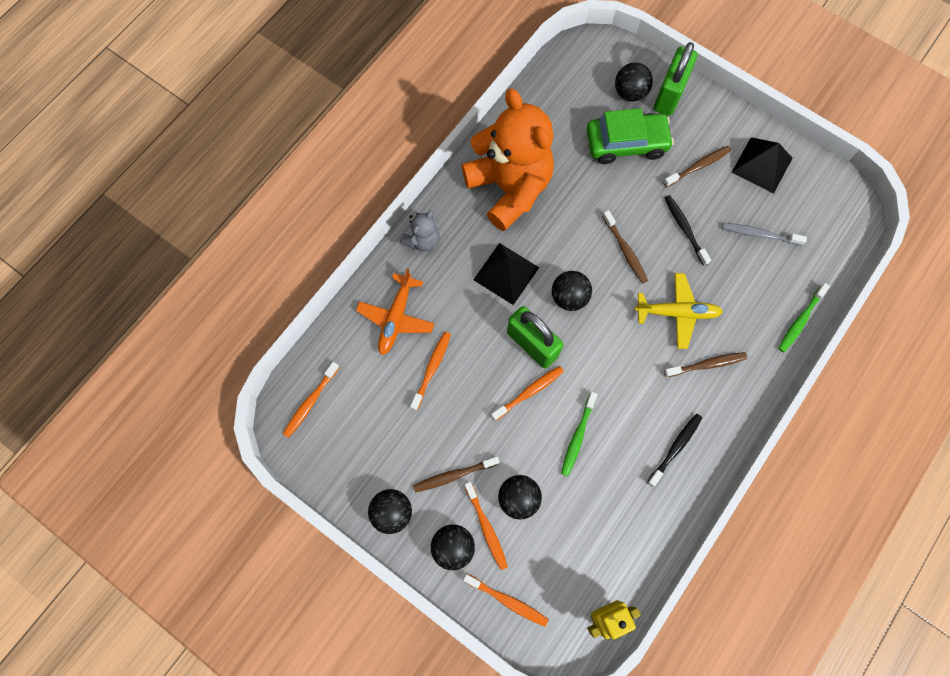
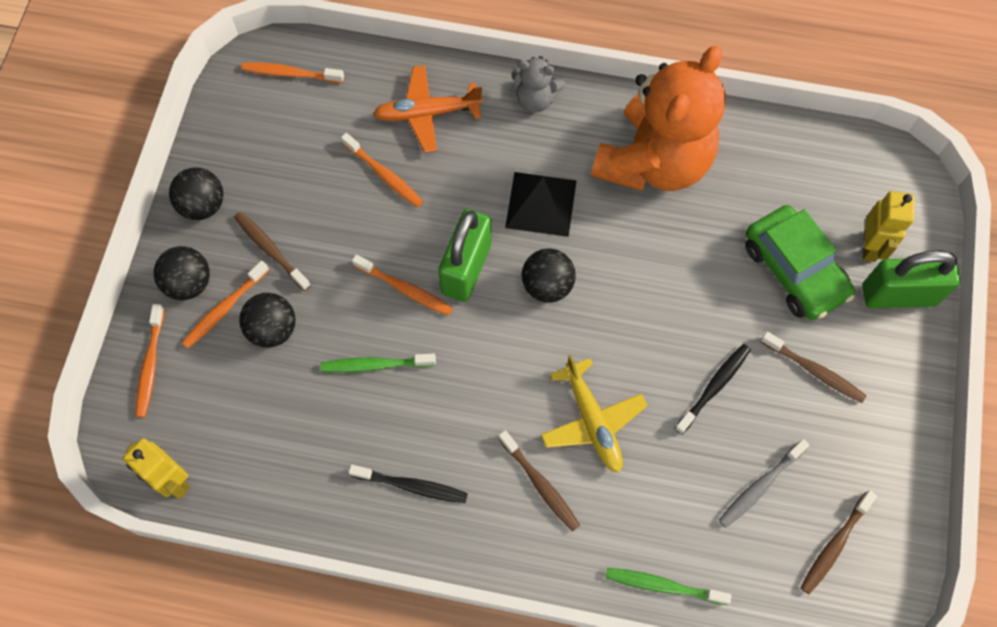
camera: 65 degrees right, 5 degrees down
orange toothbrush [410,332,451,411] -> orange toothbrush turned 45 degrees clockwise [341,133,424,208]
brown toothbrush [602,210,648,284] -> brown toothbrush moved to [801,490,877,594]
black ball [615,62,653,102] -> yellow robot [863,191,915,262]
grey toothbrush [722,223,807,246] -> grey toothbrush turned 120 degrees counterclockwise [719,439,810,528]
black pyramid [732,137,793,194] -> none

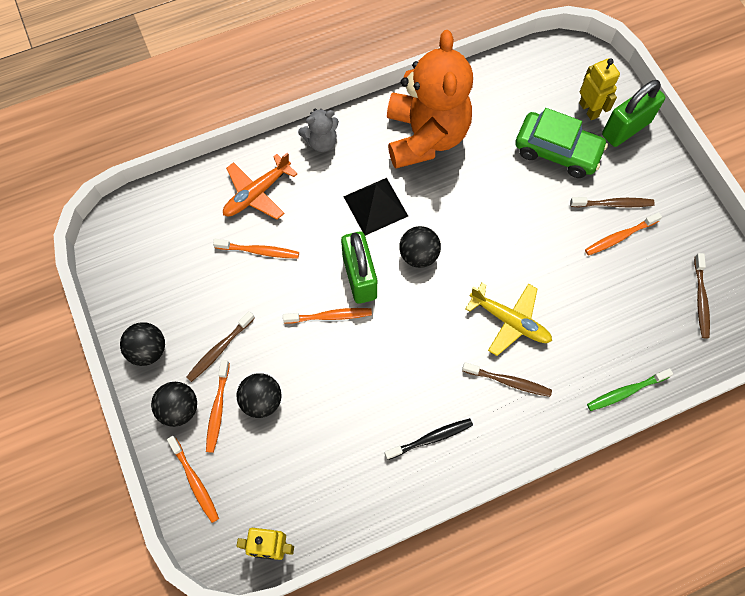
camera: 35 degrees left, 0 degrees up
brown toothbrush [234,212,311,291] -> brown toothbrush turned 60 degrees counterclockwise [186,311,255,382]
orange toothbrush [241,62,344,83] -> orange toothbrush moved to [585,212,662,256]
green toothbrush [320,353,436,373] -> none
black toothbrush [674,344,751,435] -> none
grey toothbrush [719,439,810,528] -> none

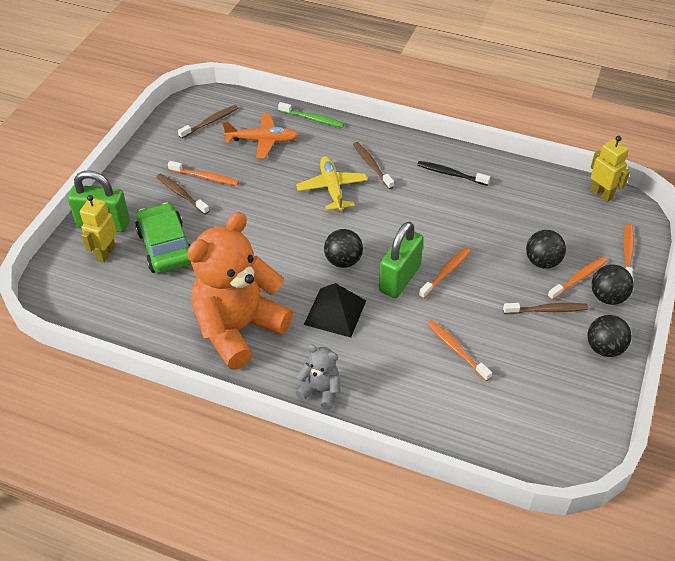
camera: 135 degrees left, 20 degrees down
orange plane [223,153,297,219] -> orange plane moved to [222,113,299,159]
orange toothbrush [283,308,372,324] -> orange toothbrush turned 90 degrees clockwise [419,247,471,299]

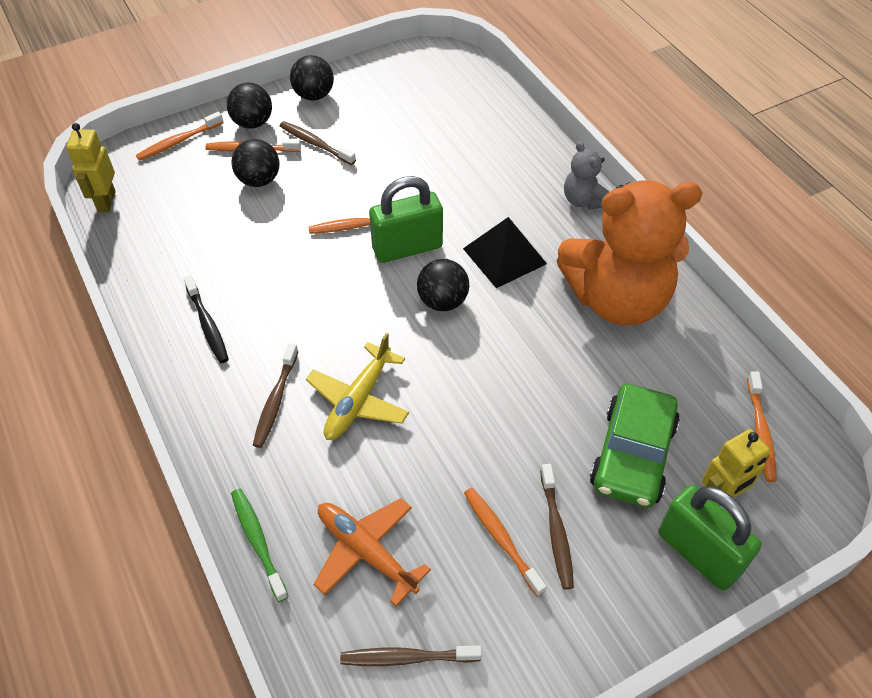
camera: 140 degrees left, 5 degrees up
orange toothbrush [427,320,492,381] -> orange toothbrush moved to [747,371,777,482]

